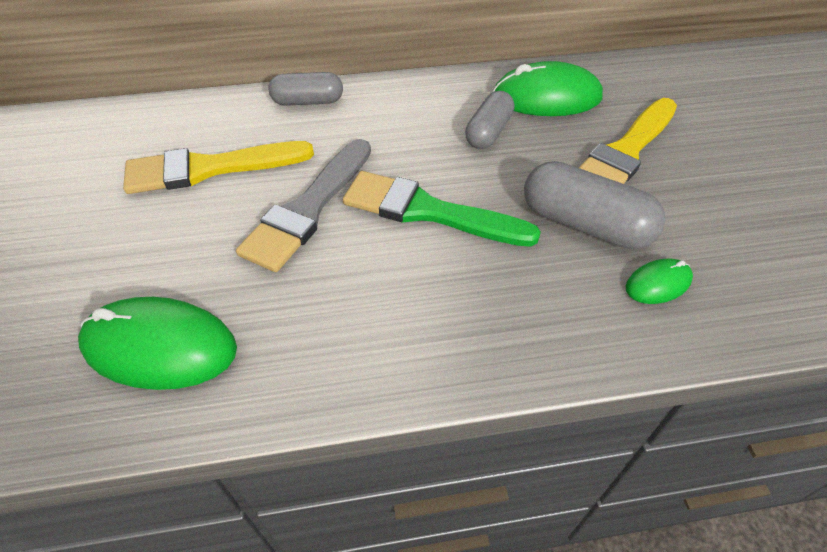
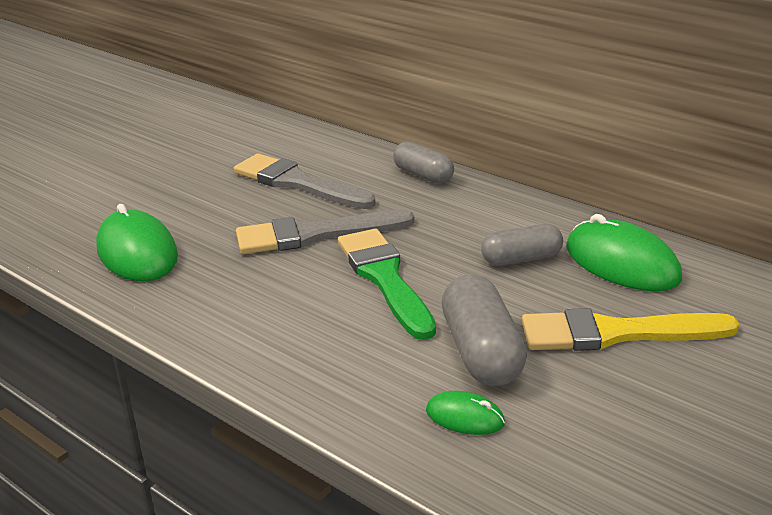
camera: 50 degrees right, 20 degrees down
yellow brush [123,141,314,194] -> grey brush [234,153,376,209]

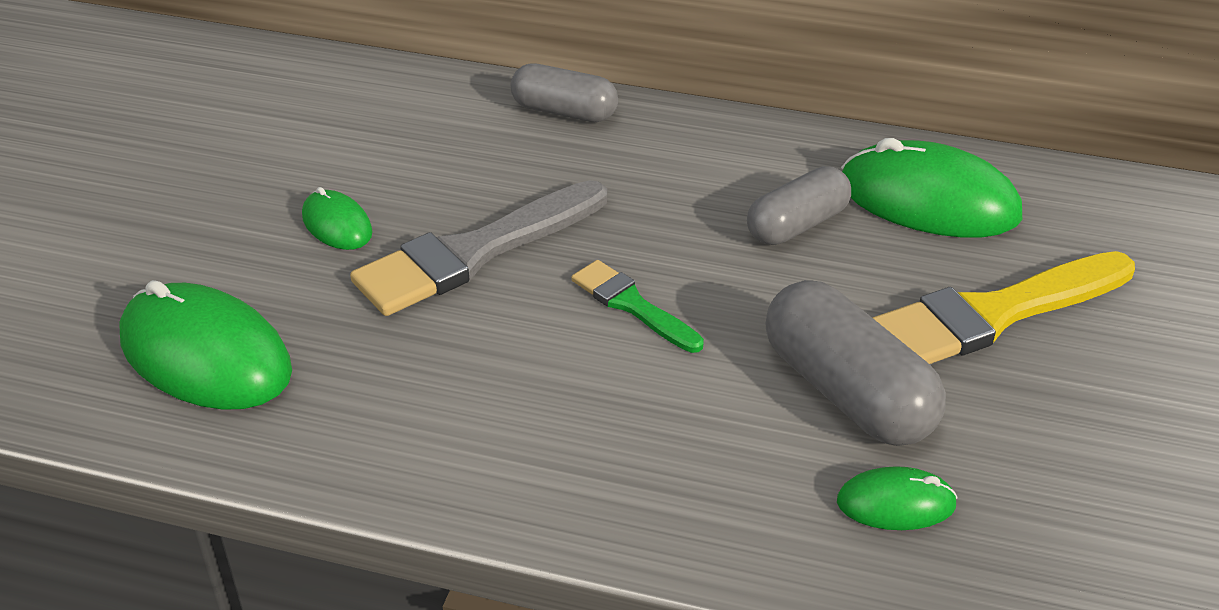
camera: 25 degrees left, 10 degrees up
grey brush [234,153,376,209] -> none
green brush [338,229,436,340] -> green brush [571,260,704,353], size x0.55
none -> green mouse [302,187,372,250]

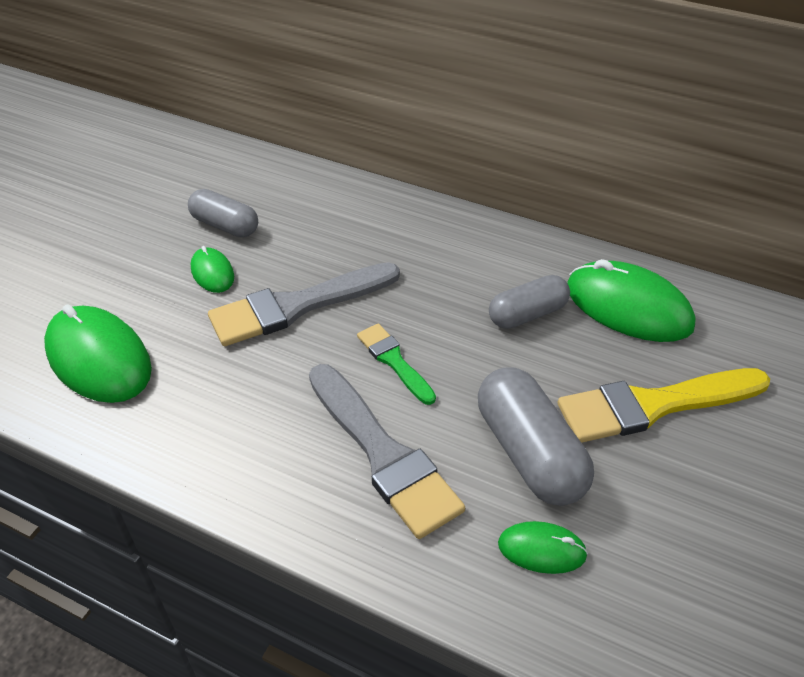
camera: 10 degrees right, 5 degrees up
grey capsule [511,63,618,122] -> grey capsule moved to [188,189,258,237]
none -> grey brush [309,364,465,539]

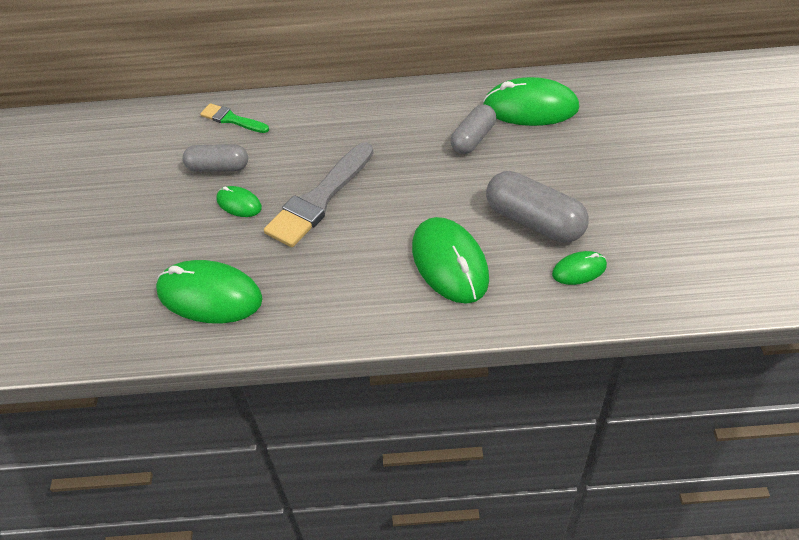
camera: 25 degrees left, 5 degrees up
grey brush [309,364,465,539] -> green mouse [412,217,489,304]
green brush [357,323,436,405] -> green brush moved to [200,103,269,133]
yellow brush [558,368,770,443] -> none

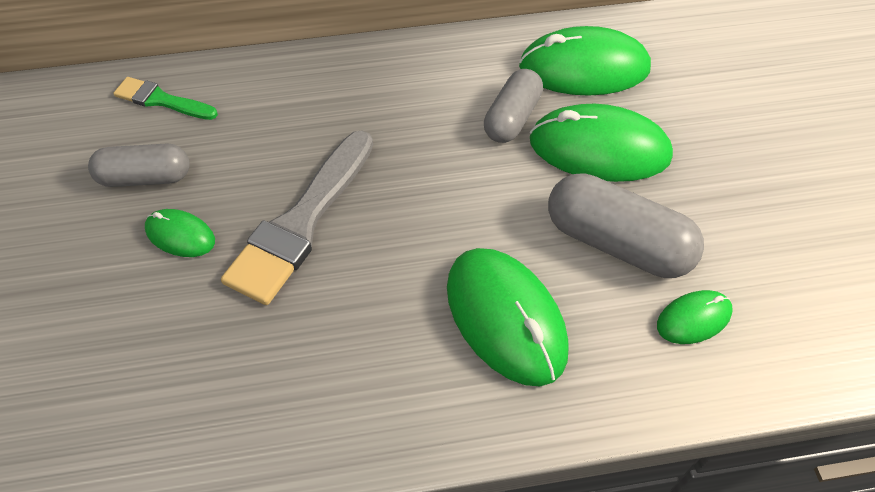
camera: 10 degrees left, 5 degrees up
green mouse [156,260,263,324] -> green mouse moved to [530,104,673,182]

